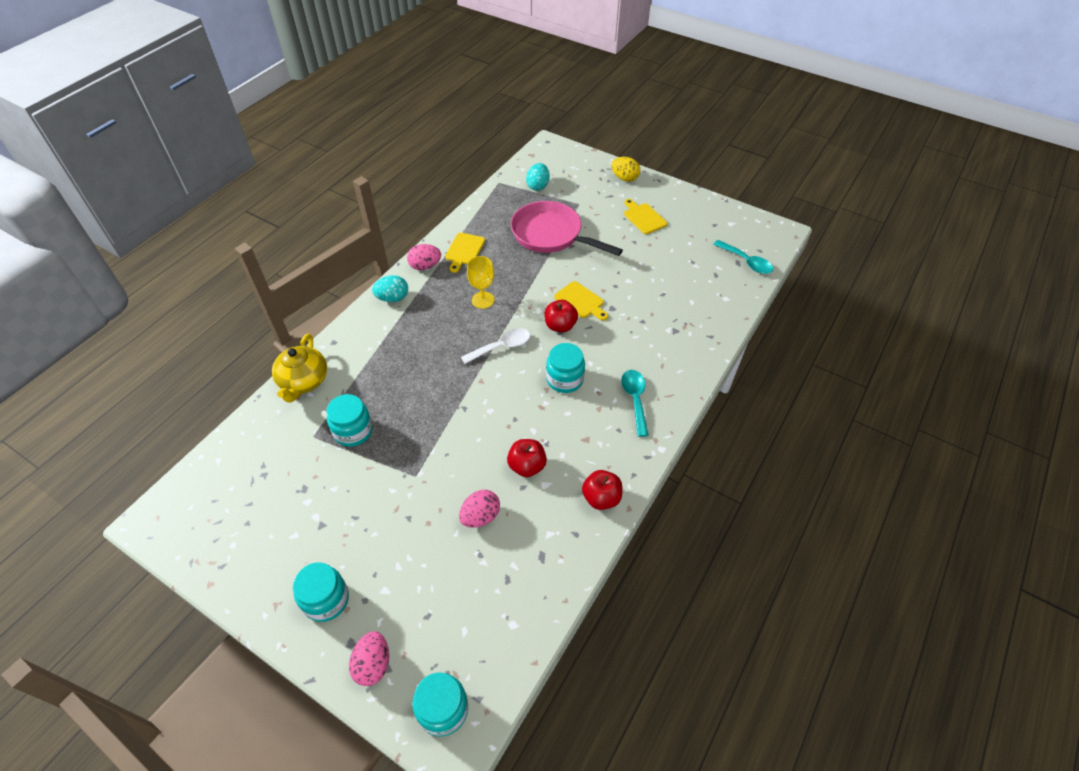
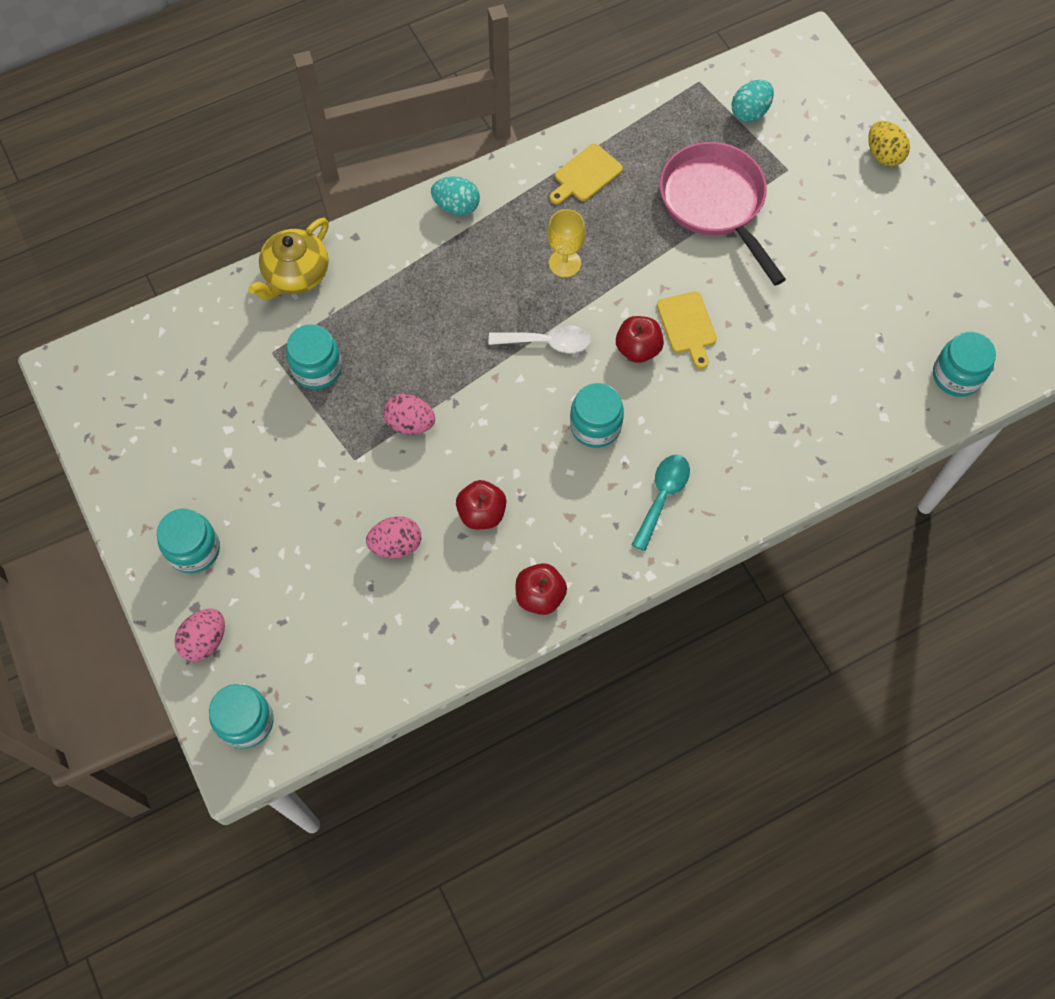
camera: 30 degrees right, 15 degrees up
pink egg [407,244,441,270] -> pink egg moved to [383,394,435,435]
yellow cutting board [624,199,667,234] -> none
turquoise spoon [713,240,773,274] -> turquoise jar [933,332,996,397]

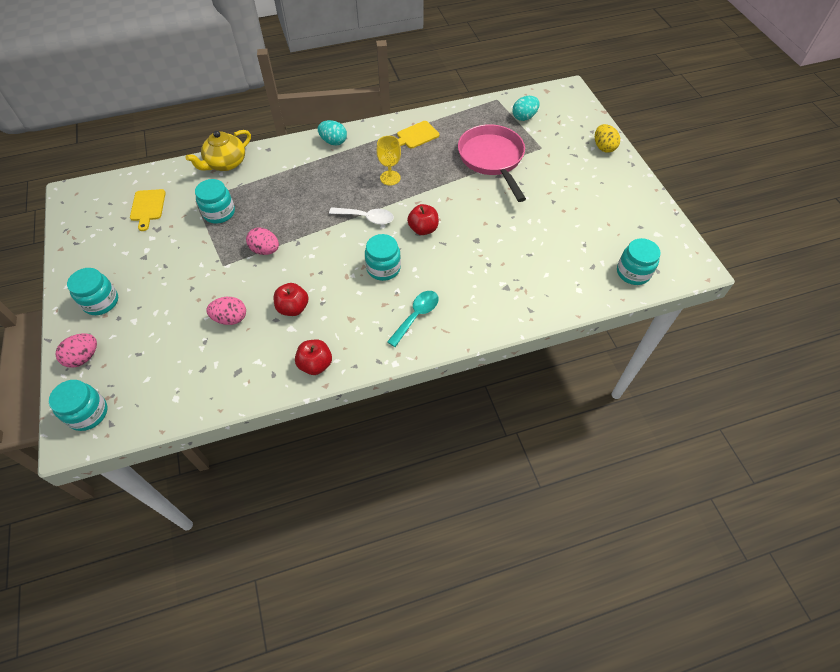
camera: 10 degrees right, 10 degrees down
yellow cutting board [657,291,717,369] -> yellow cutting board moved to [130,189,166,231]

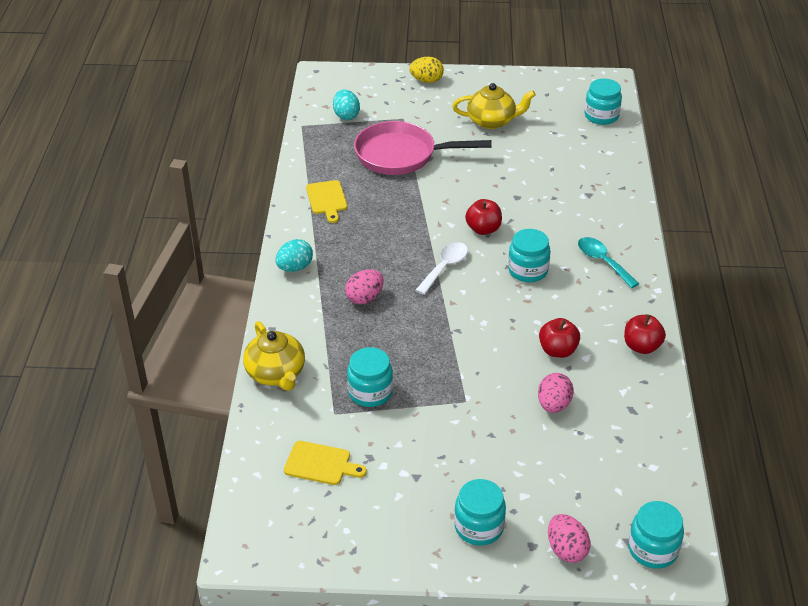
camera: 70 degrees left, 15 degrees down
pink egg [246,228,279,255] -> pink egg moved to [345,269,384,304]
yellow goblet [377,136,401,186] -> none
none -> yellow teapot [452,83,536,129]

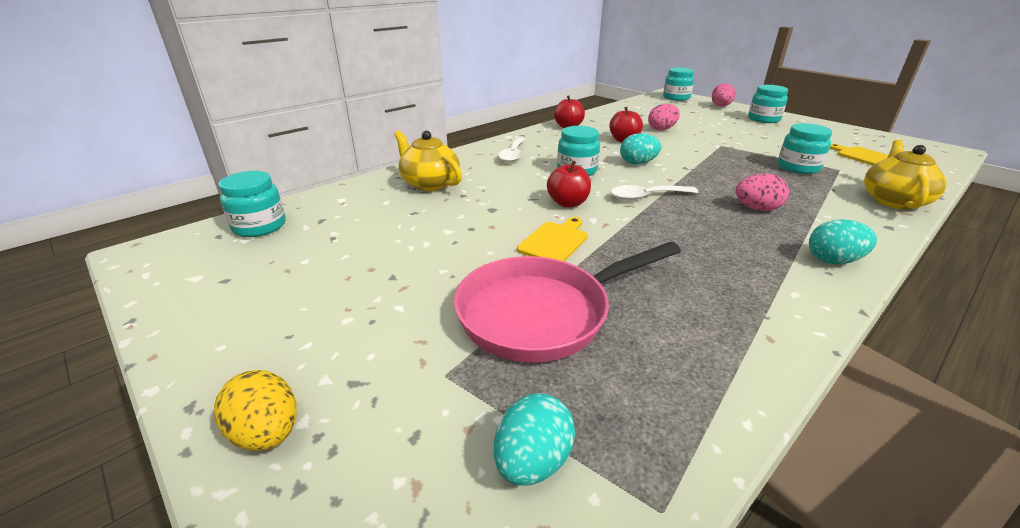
camera: 135 degrees left, 10 degrees down
yellow cutting board [306,180,347,223] -> yellow cutting board moved to [517,217,588,262]
pink pan [354,121,492,175] -> pink pan turned 105 degrees clockwise [454,242,681,362]
yellow teapot [452,83,536,129] -> yellow teapot moved to [394,130,462,191]
turquoise spoon [578,237,639,288] -> white spoon [498,137,525,163]
none -> turquoise egg [620,133,662,164]

